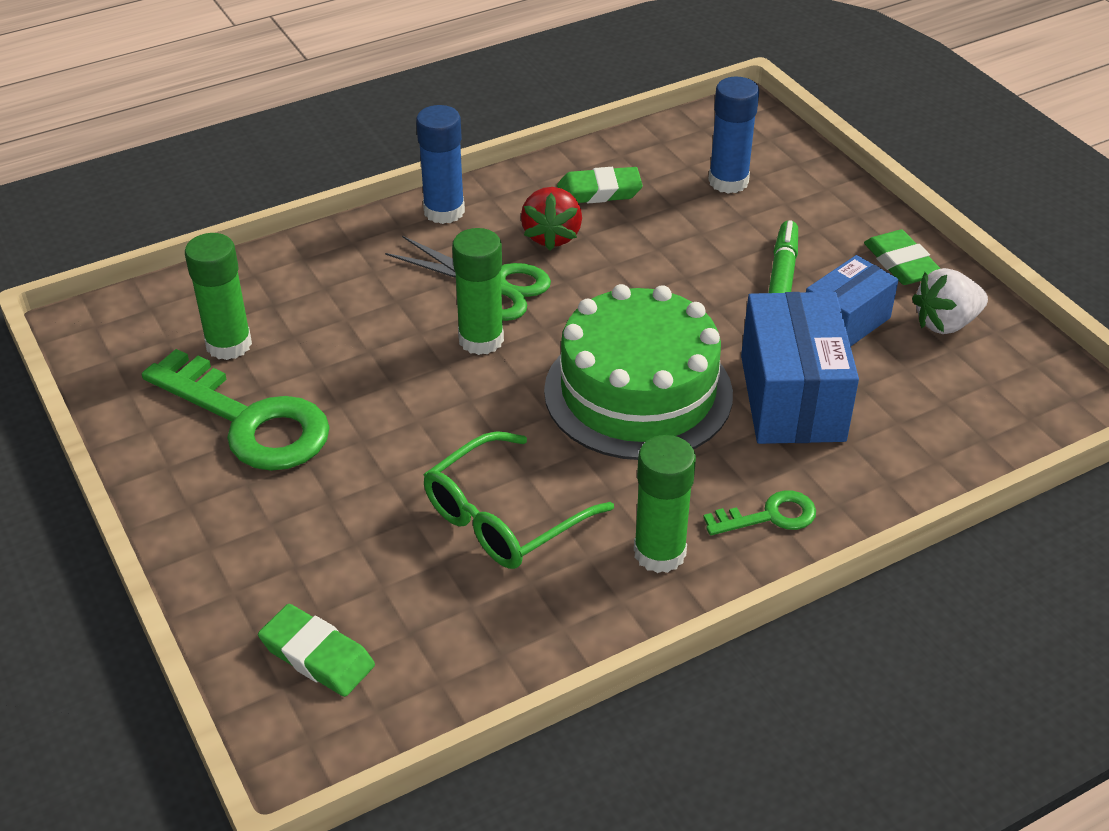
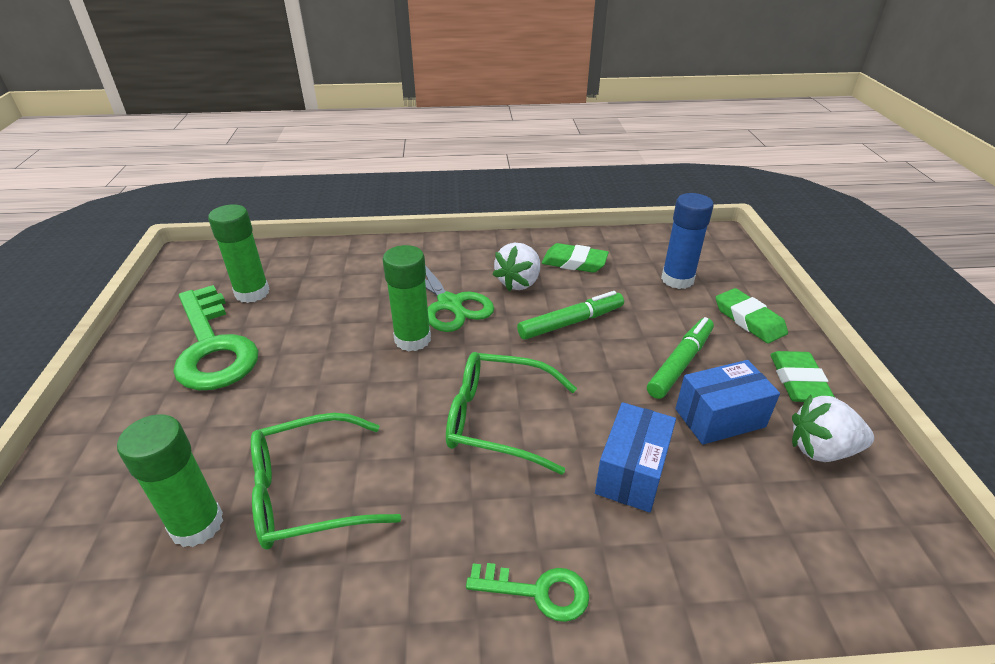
camera: 25 degrees right, 5 degrees down
green eraser [258,604,375,697] -> green eraser moved to [715,288,788,344]
blue glue stick [416,105,465,224] -> none
red strawberry [521,187,582,250] -> white strawberry [492,243,540,291]
green cake [544,284,733,460] -> green glasses [446,352,577,475]
green glue stick [634,435,696,573] -> green glue stick moved to [117,414,224,547]
blue box [741,292,859,444] -> blue box [595,402,676,512], size x0.64
none -> green marker [517,291,624,340]

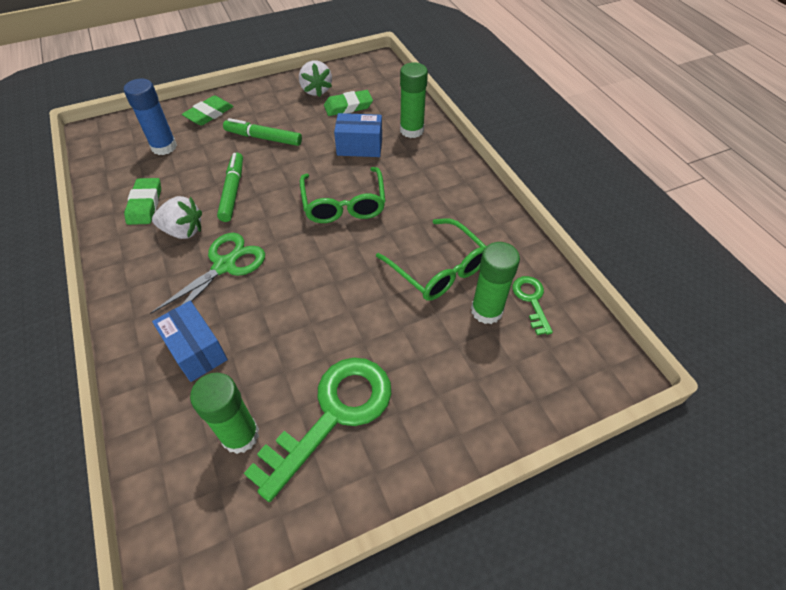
camera: 110 degrees left, 15 degrees up
green glue stick [382,245,431,351] -> green glue stick moved to [400,62,428,138]
green key [466,563,589,622] -> green key moved to [512,276,553,335]
green marker [517,291,624,340] -> green marker turned 45 degrees clockwise [217,152,243,222]
blue box [675,360,780,445] -> blue box moved to [152,301,228,382]
green eraser [770,351,834,402] -> green eraser moved to [324,90,373,116]

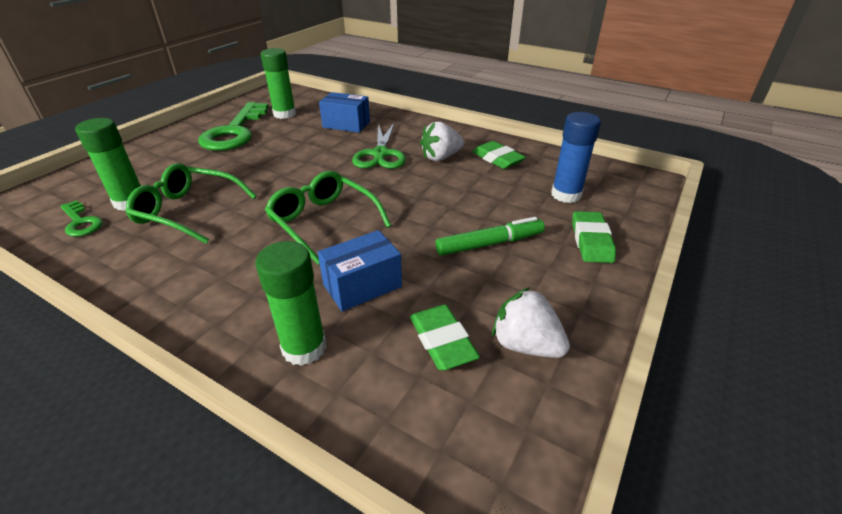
camera: 145 degrees right, 15 degrees down
green marker [217,152,243,222] -> none
green eraser [324,90,373,116] -> green eraser turned 60 degrees counterclockwise [410,305,480,370]

